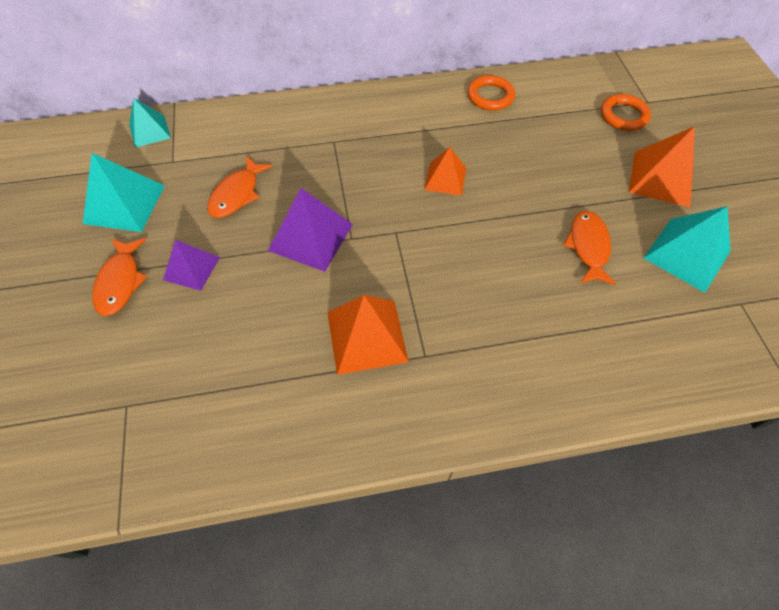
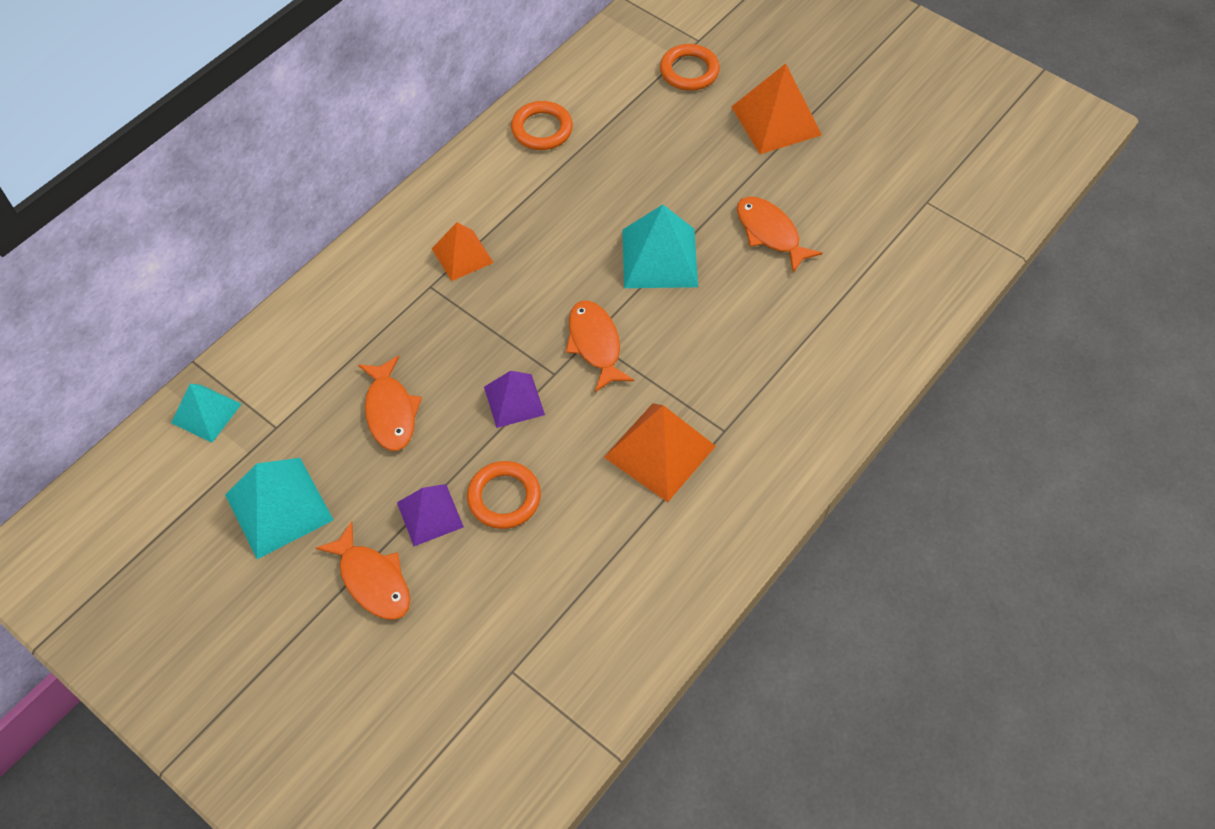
camera: 40 degrees left, 0 degrees up
purple pyramid [268,188,353,272] -> purple pyramid [484,371,545,428], size x0.64
orange pyramid [424,147,466,196] -> orange pyramid moved to [431,222,494,281]
turquoise pyramid [644,206,731,293] -> turquoise pyramid moved to [622,204,698,288]
none -> orange ring [467,461,541,529]
none -> orange fish [566,301,634,392]

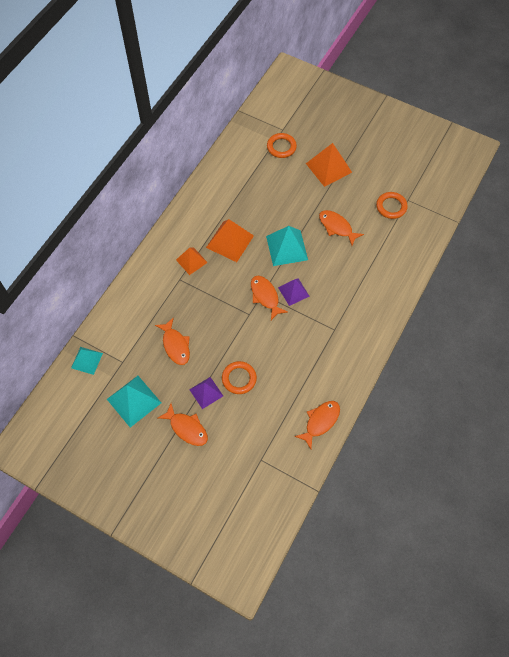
camera: 10 degrees left, 5 degrees up
purple pyramid [484,371,545,428] -> purple pyramid moved to [278,278,310,306]
orange ring [511,101,573,150] -> orange ring moved to [376,192,408,219]
orange pyramid [604,403,716,502] -> orange pyramid moved to [206,219,254,262]
none -> orange fish [294,401,340,449]

